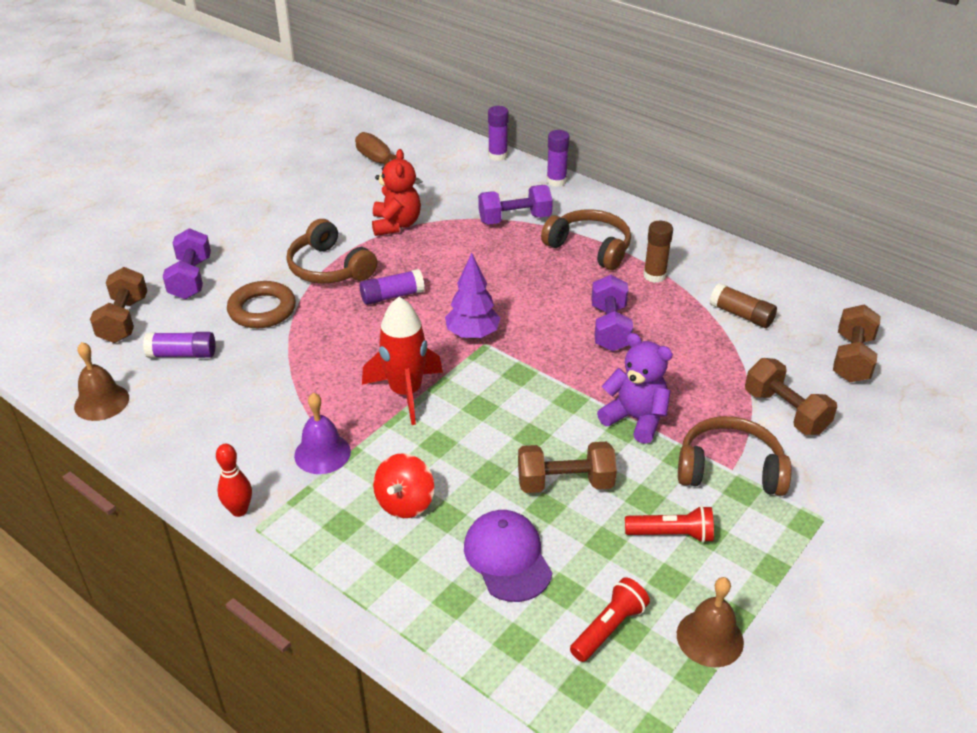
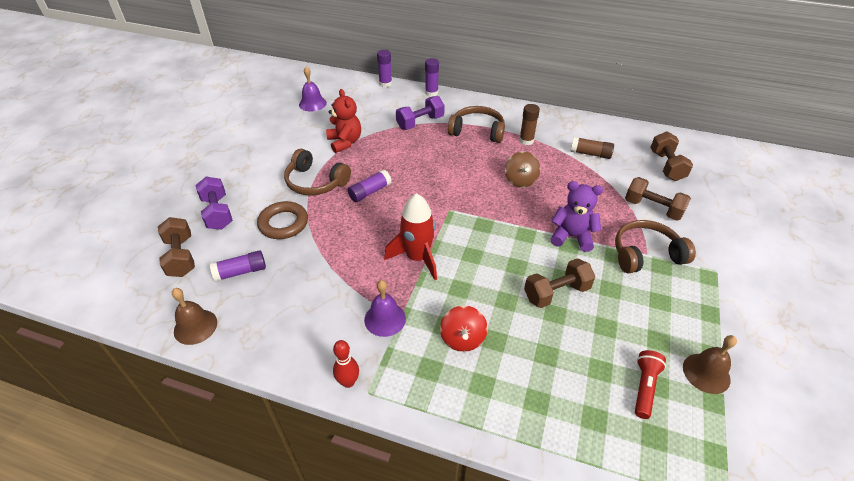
camera: 20 degrees left, 5 degrees up
brown screwdriver [355,132,423,184] -> purple bell [299,66,327,111]
purple tree [445,253,501,339] -> none
purple cap [464,510,552,602] -> none
purple dumbbell [591,275,633,351] -> brown spinning top [505,151,540,188]
red flashlight [625,506,714,543] -> none

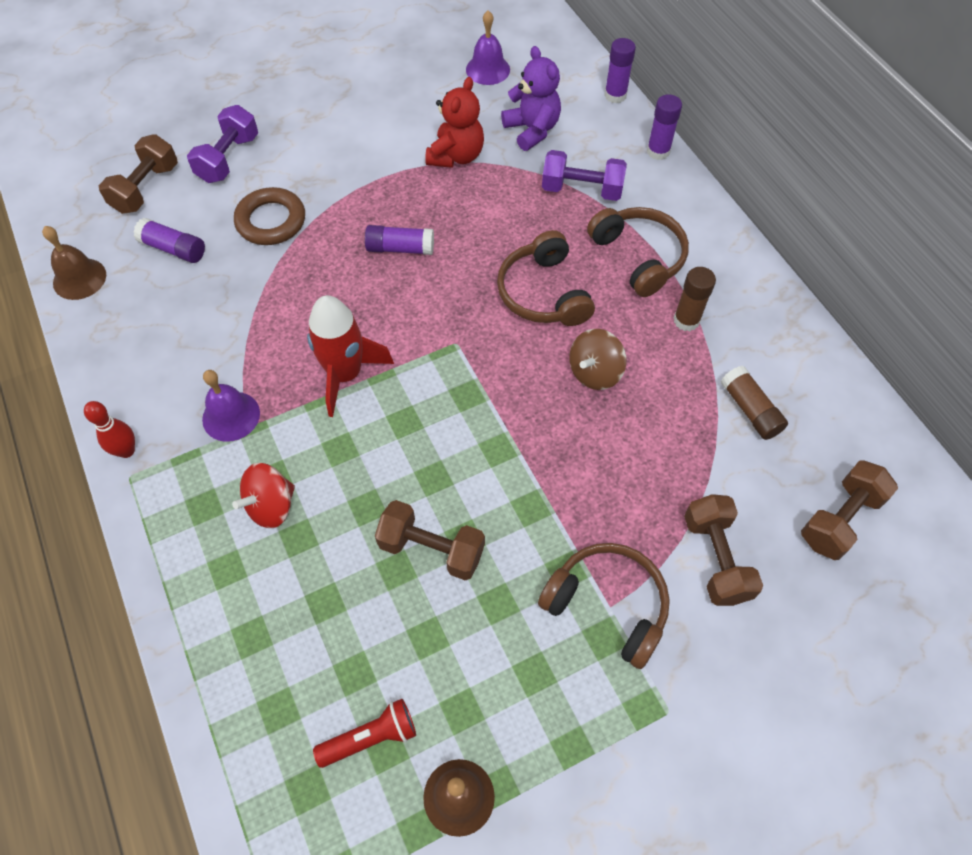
camera: 45 degrees right, 15 degrees up
brown headphones [284,149,351,196] -> brown headphones moved to [497,230,595,326]
purple teddy bear [550,181,603,252] -> purple teddy bear moved to [501,46,561,151]

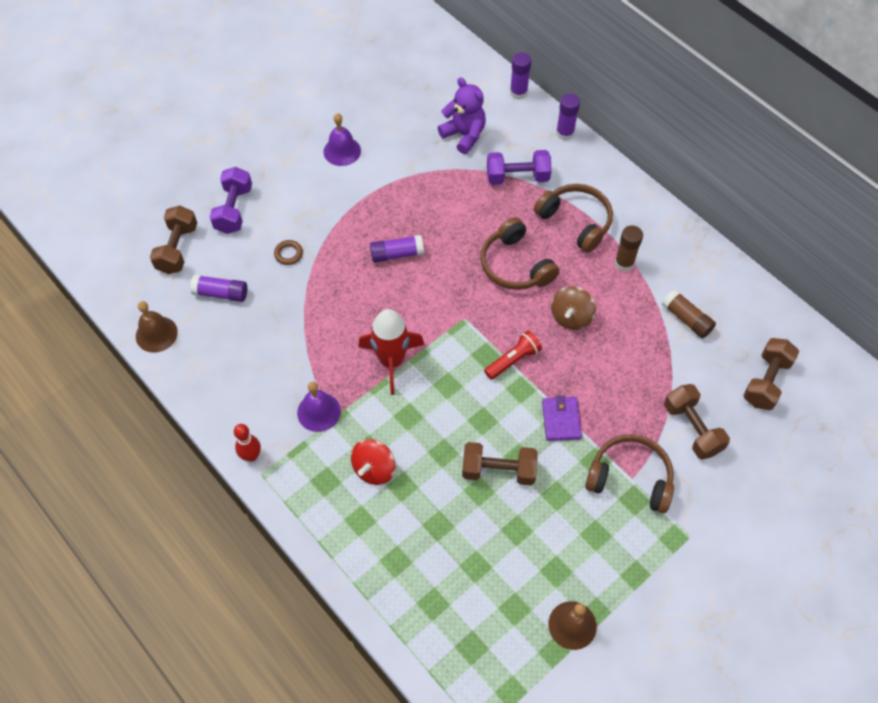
camera: 15 degrees left, 0 degrees up
brown ring [234,187,305,245] -> brown ring [274,240,303,265], size x0.51
red flashlight [313,699,416,768] -> red flashlight moved to [484,331,542,380]
red teddy bear [425,77,484,168] -> none
purple bell [466,10,510,85] -> purple bell moved to [323,113,361,166]
none -> purple wallet [542,395,582,441]

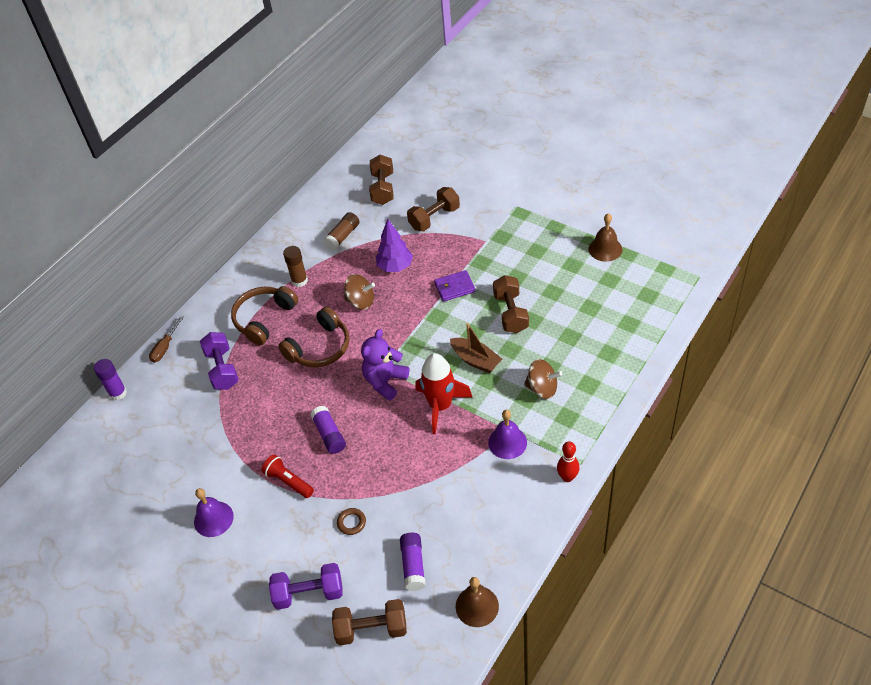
camera: 100 degrees left, 10 degrees down
red spinning top [351,439,395,485] -> brown spinning top [524,359,562,399]
purple teddy bear [438,77,486,154] -> purple teddy bear moved to [361,329,409,400]
red flashlight [484,331,542,380] -> red flashlight moved to [261,455,314,498]
purple glue stick [556,94,580,141] -> brown screwdriver [149,316,184,363]
brown headphones [585,434,674,513] -> none
brown dumbbell [743,338,799,410] -> brown dumbbell turned 75 degrees clockwise [369,155,394,205]
none -> purple tree [376,219,413,272]
none -> brown boat [450,323,502,373]

